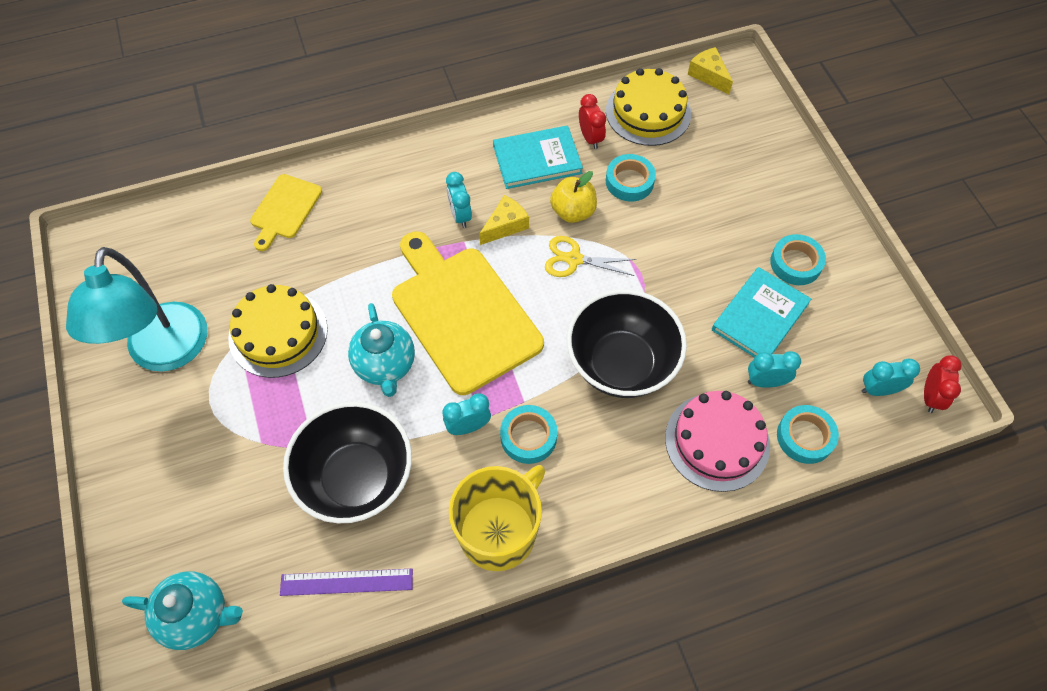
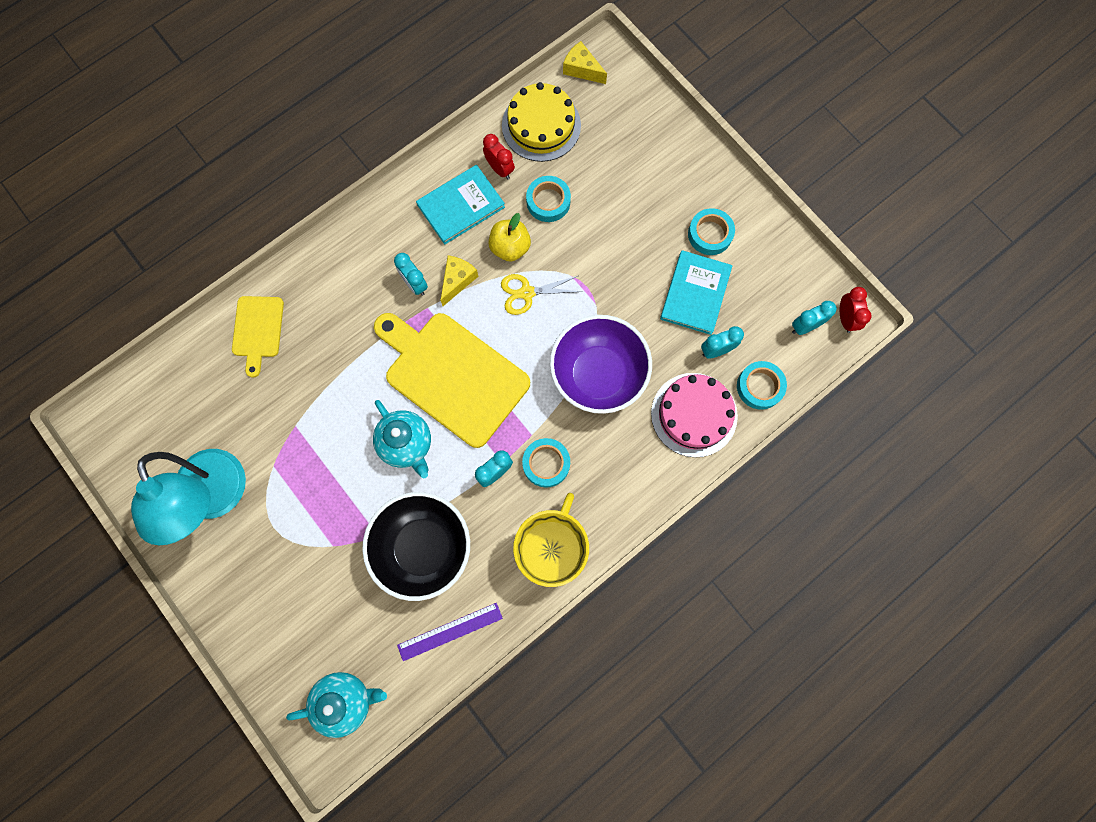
camera: 20 degrees left, 15 degrees up
yellow cake [228,284,328,378] -> none
black bowl [567,290,687,398] -> purple bowl [550,315,652,414]

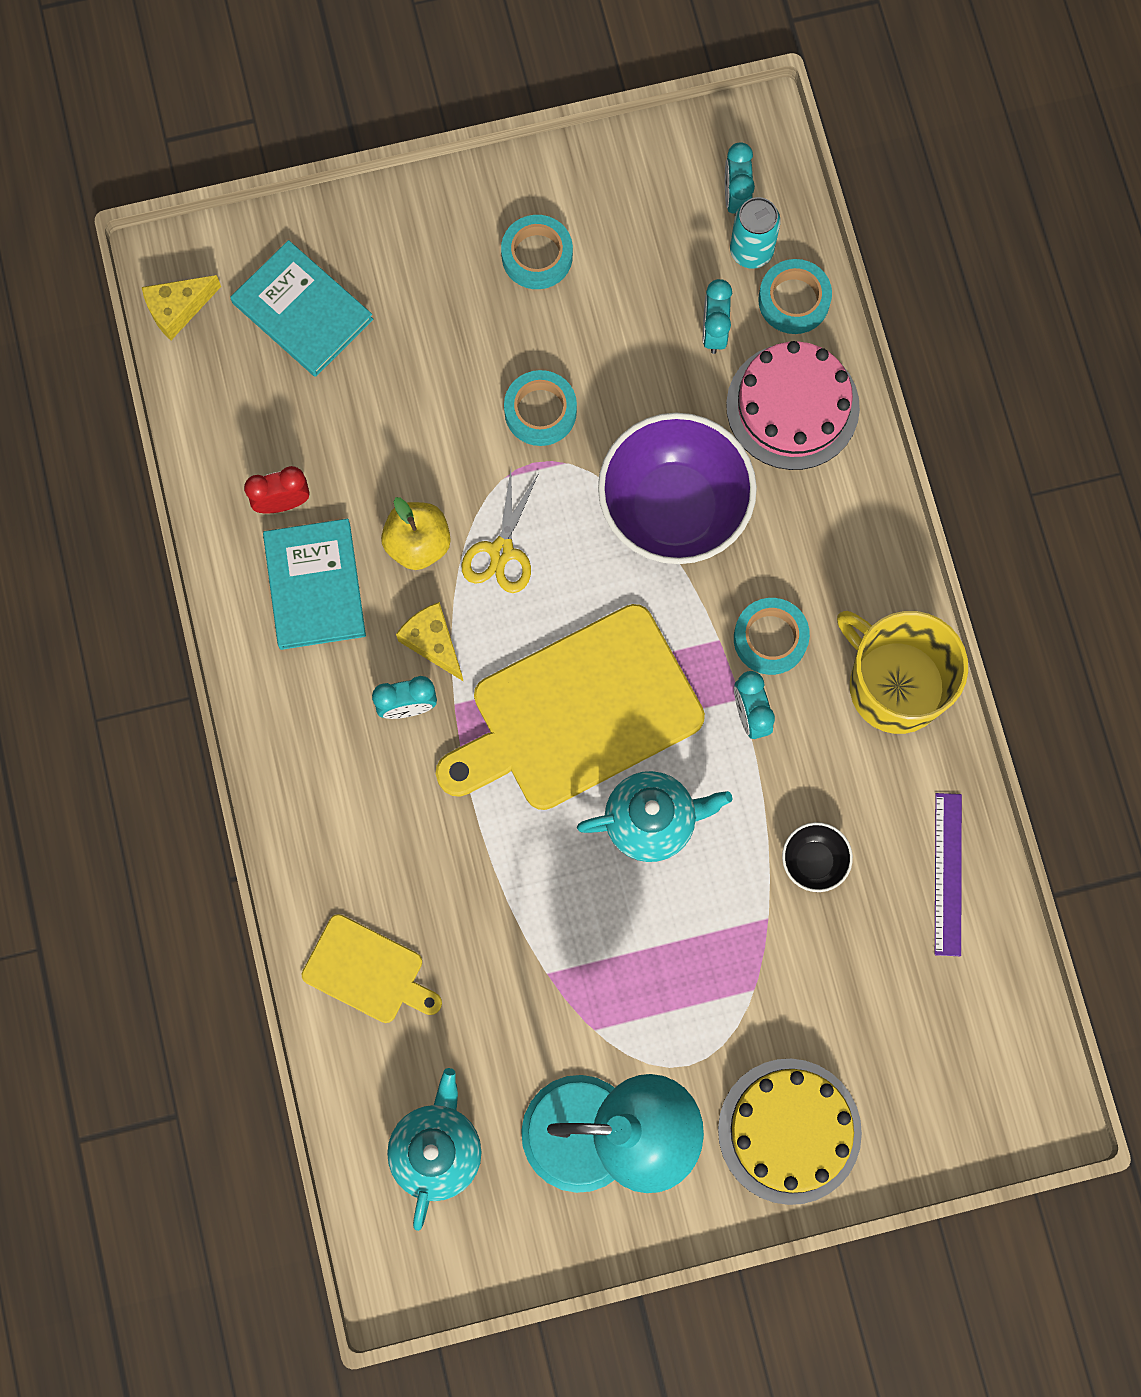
camera: 65 degrees left, 0 degrees up
turquoise teapot [286,672,387,738] -> turquoise teapot moved to [387,1068,482,1231]
black bowl [362,492,470,601] -> black bowl [782,822,853,892], size x0.44
yellow cake [502,82,581,162] -> yellow cake moved to [718,1059,862,1205]
turquoise tape [526,176,571,222] -> turquoise tape moved to [504,370,577,446]
turquoise book [660,250,732,335] -> turquoise book moved to [230,240,373,377]
red clock [840,287,872,333] -> none
none -> turquoise can [730,197,780,269]

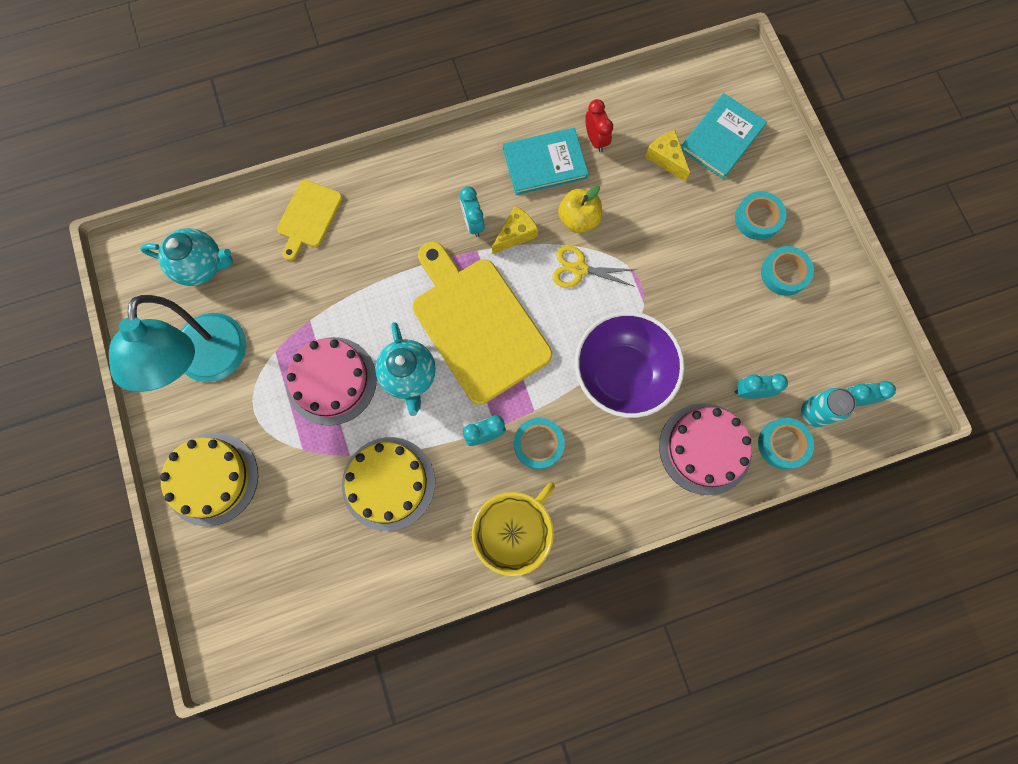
camera: 85 degrees right, 0 degrees up
yellow cheese [142,275,221,340] -> yellow cheese moved to [645,130,690,182]
turquoise tape [504,370,577,446] -> turquoise tape moved to [735,191,786,240]
black bowl [782,822,853,892] -> yellow cake [342,437,435,531]
purple ruler [935,793,962,956] -> none
none -> pink cake [286,337,377,425]

